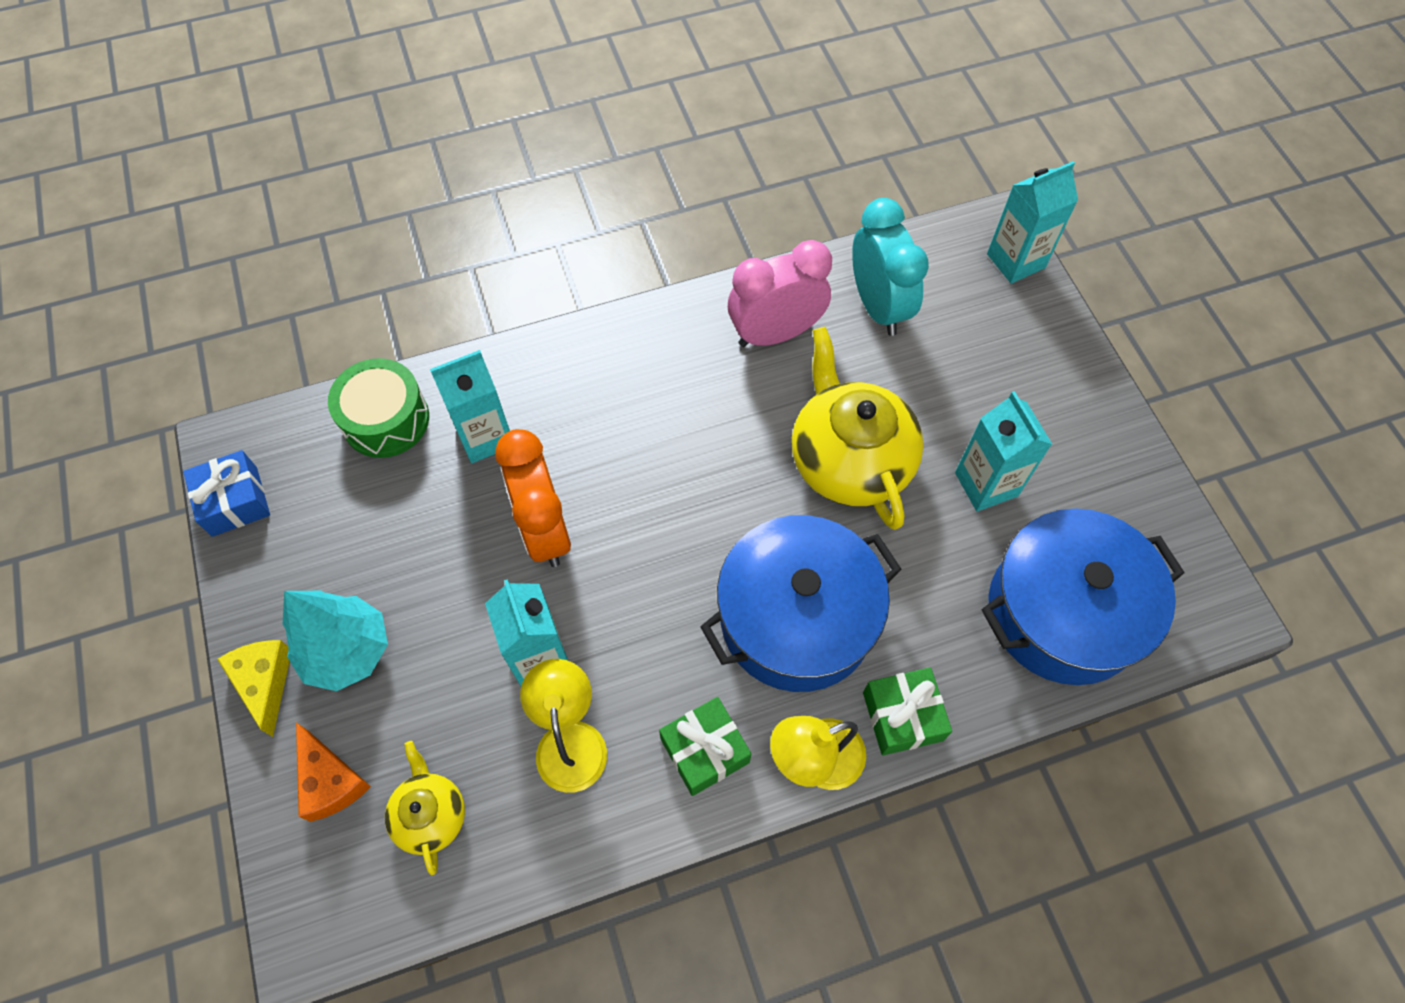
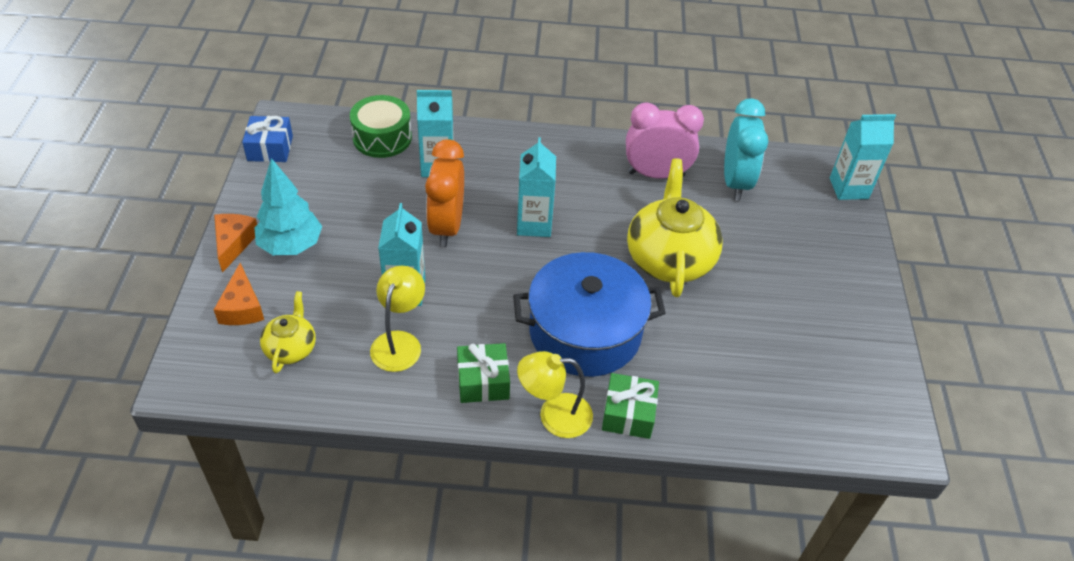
camera: 20 degrees right, 15 degrees down
yellow cheese [217,640,290,737] -> orange cheese [214,214,257,273]
turquoise carton [955,391,1052,511] -> turquoise carton moved to [517,137,556,237]
blue pot [982,509,1184,685] -> none

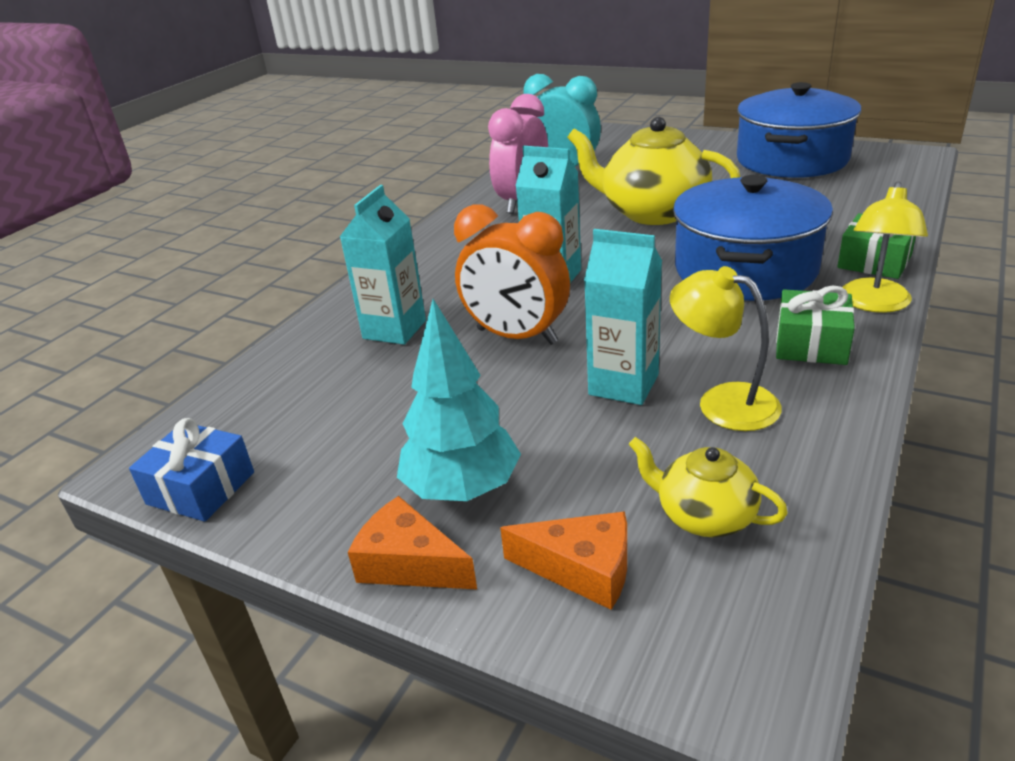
camera: 60 degrees left, 15 degrees down
green drum [350,95,412,158] -> none
turquoise carton [830,114,896,200] -> none
none -> blue pot [737,82,862,178]

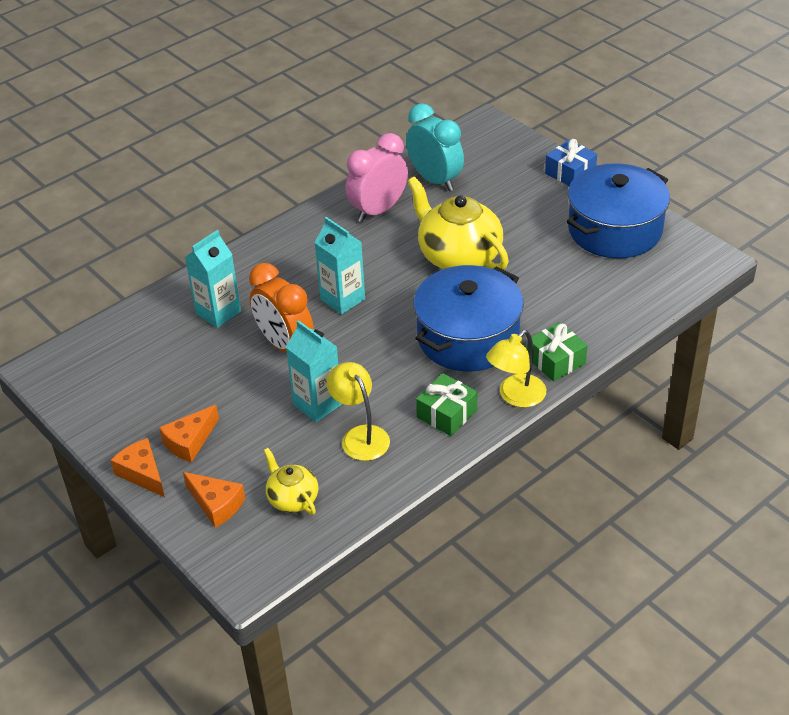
camera: 20 degrees right, 10 degrees up
blue gift [129,418,254,522] -> blue gift moved to [545,139,597,186]
turquoise tree [397,299,521,501] -> orange cheese [159,405,219,463]

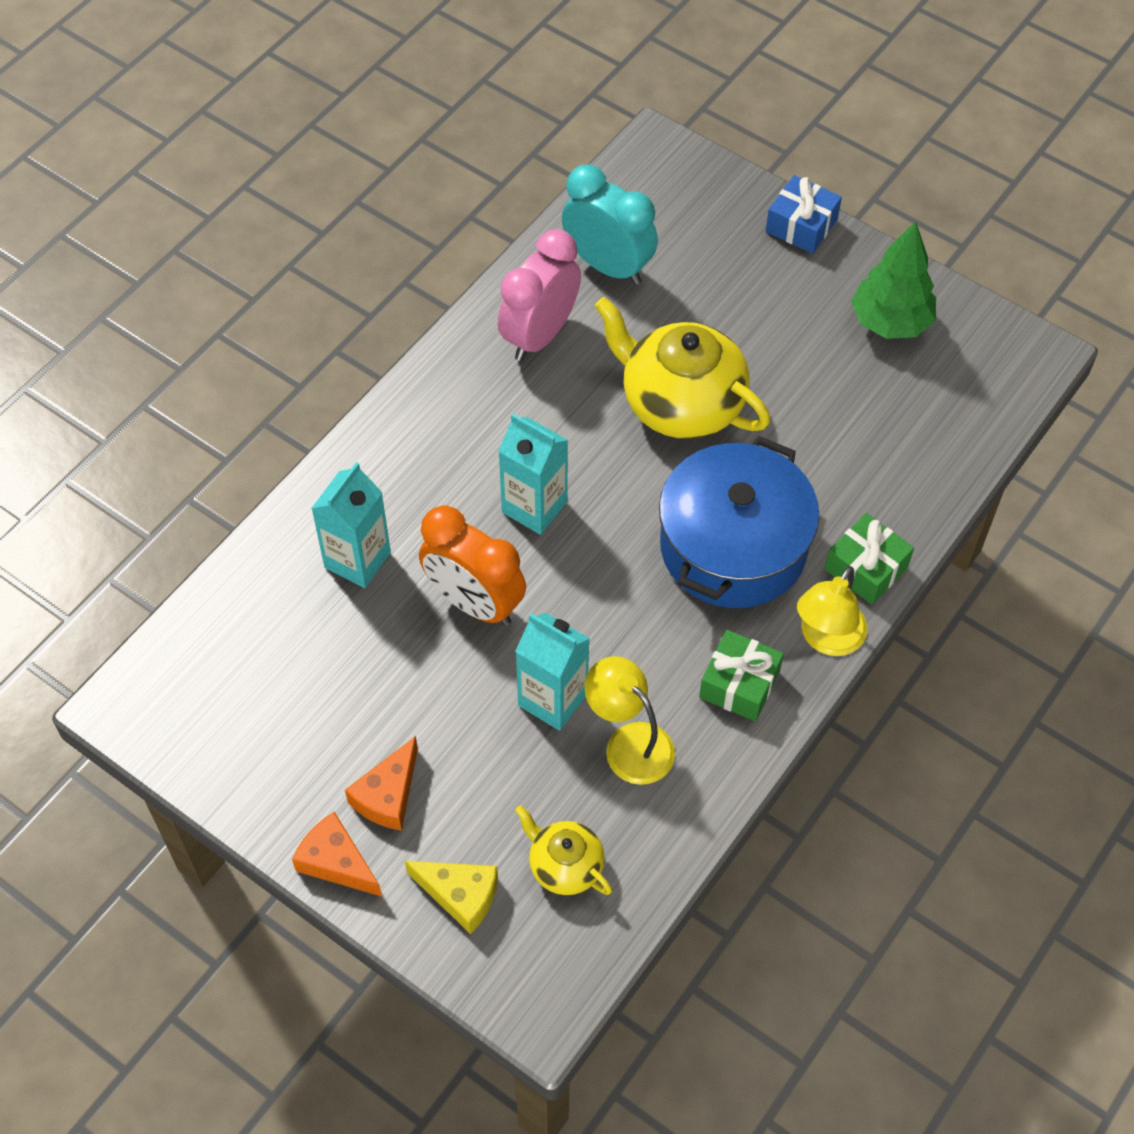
camera: 15 degrees left, 15 degrees up
orange cheese [183,472,245,528] -> yellow cheese [405,861,498,934]
blue pot [566,163,670,258] -> green tree [851,221,936,339]

